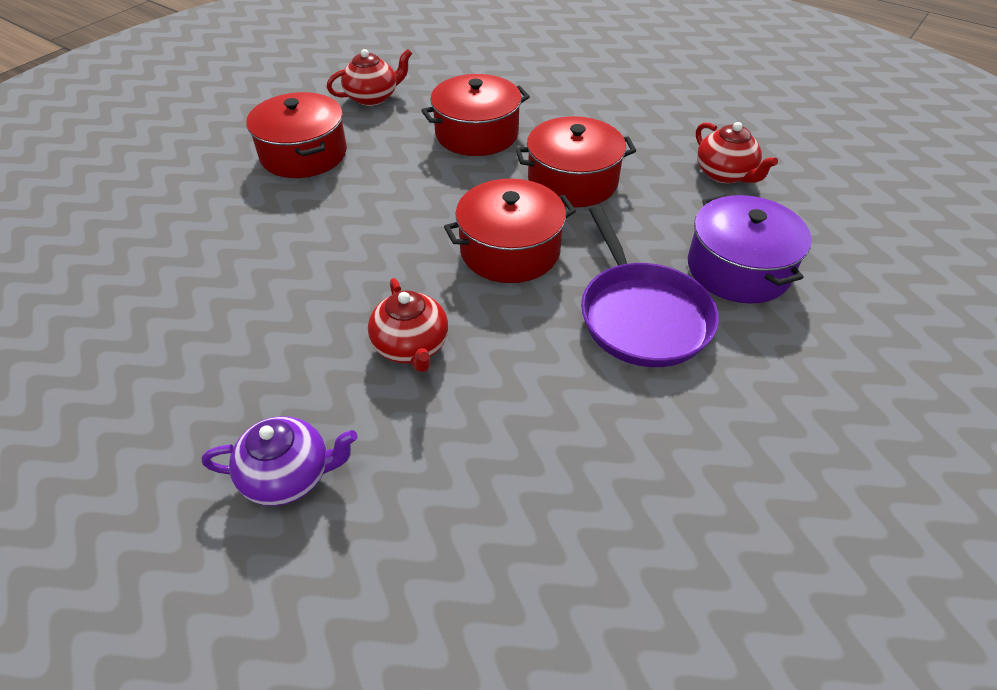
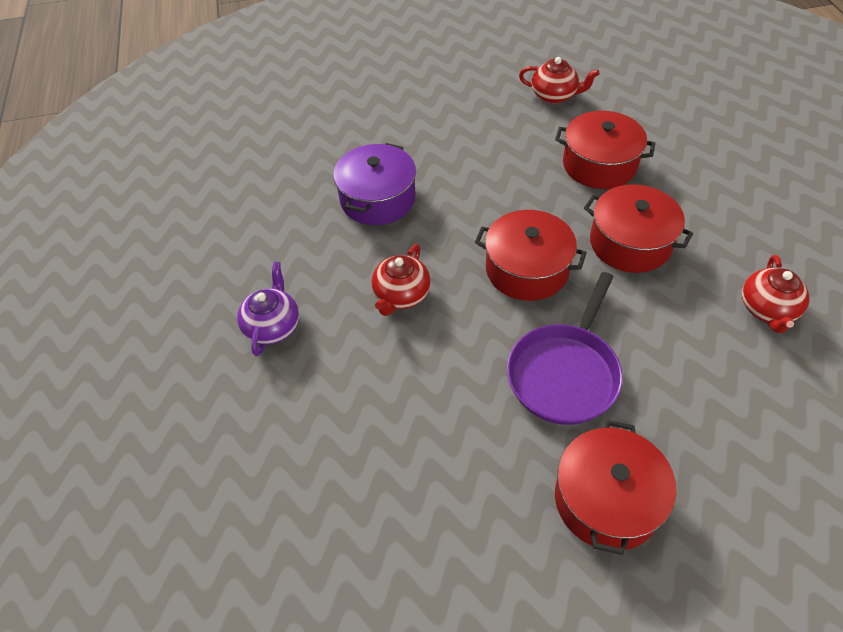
camera: 45 degrees right, 5 degrees up
purple teapot [202,416,357,506] -> purple teapot turned 120 degrees counterclockwise [237,262,299,356]
red pot [246,92,347,178] -> red pot moved to [555,420,676,555]
purple pot [688,195,812,304] -> purple pot moved to [333,143,416,225]

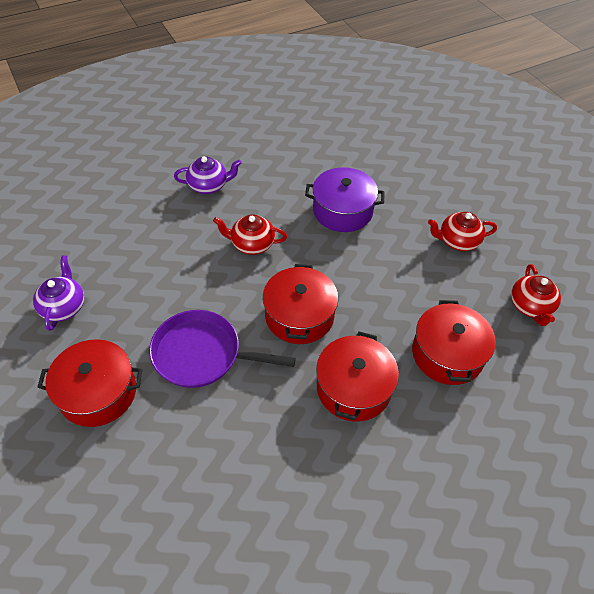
camera: 70 degrees right, 0 degrees up
red teapot [742,255,809,334] -> red teapot moved to [428,212,497,251]
none -> purple teapot [33,255,84,331]

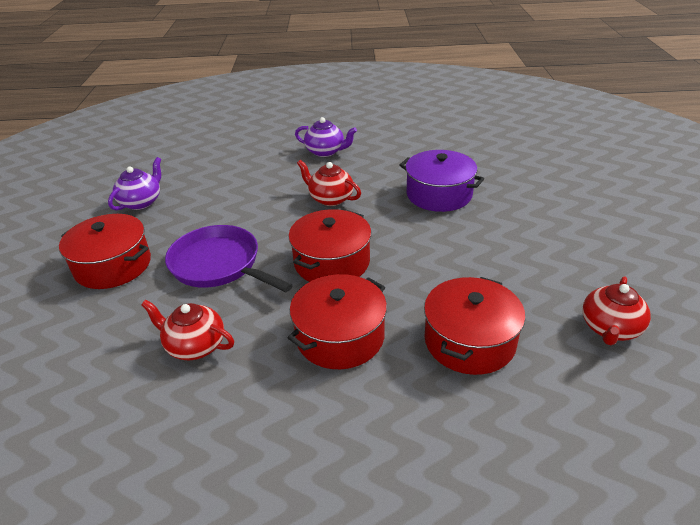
camera: 30 degrees right, 15 degrees down
red teapot [428,212,497,251] -> red teapot moved to [141,300,234,360]

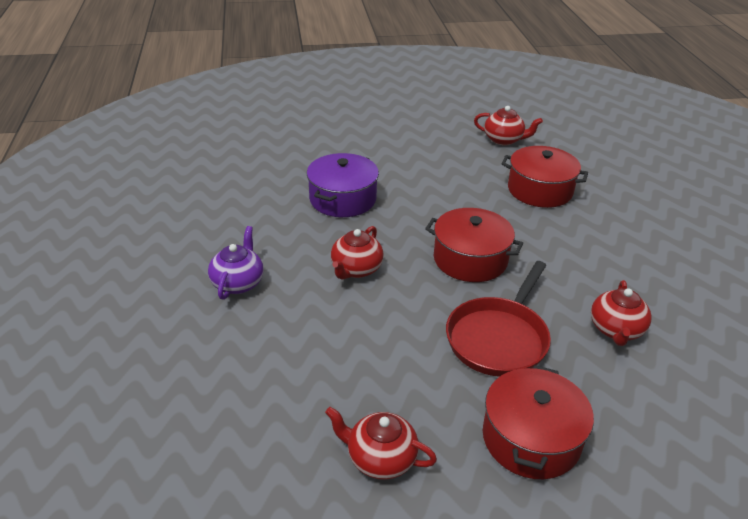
camera: 100 degrees left, 0 degrees up
purple teapot [108,157,161,210] -> red teapot [325,407,437,480]
purple pan [165,225,293,292] -> red pan [446,261,551,377]
red pot [287,274,387,369] -> none

